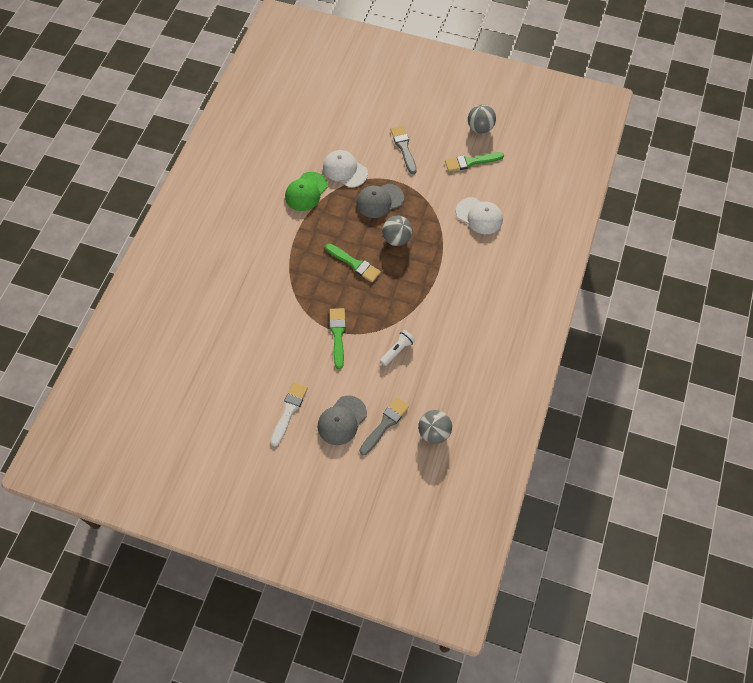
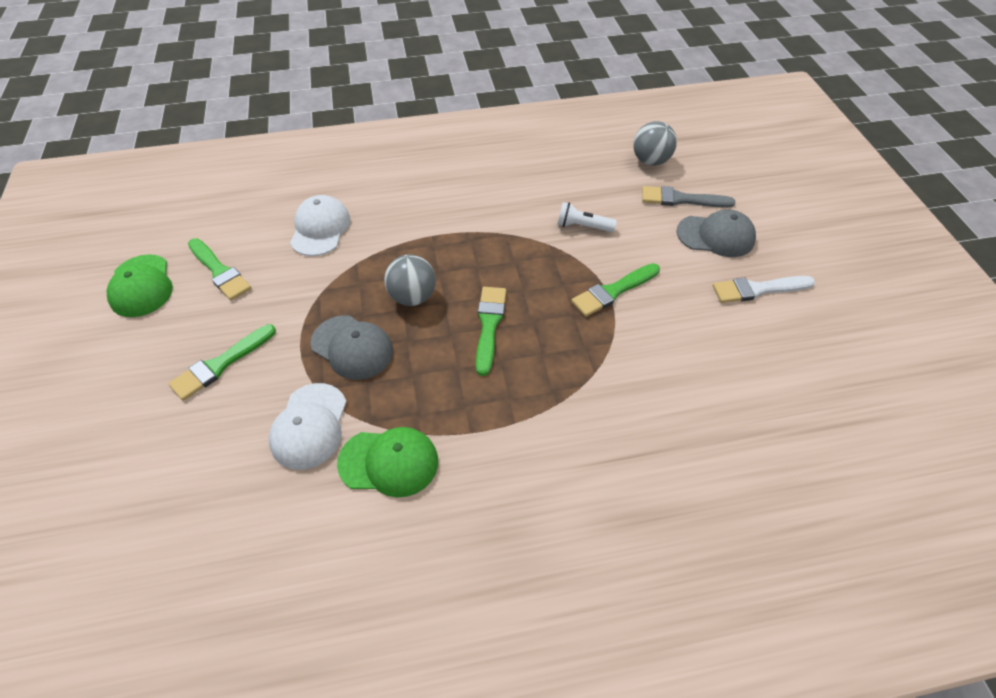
camera: 120 degrees left, 10 degrees down
grey brush [390,125,417,174] -> green brush [168,324,276,401]
grey ball [468,104,496,133] -> green cap [107,254,173,317]

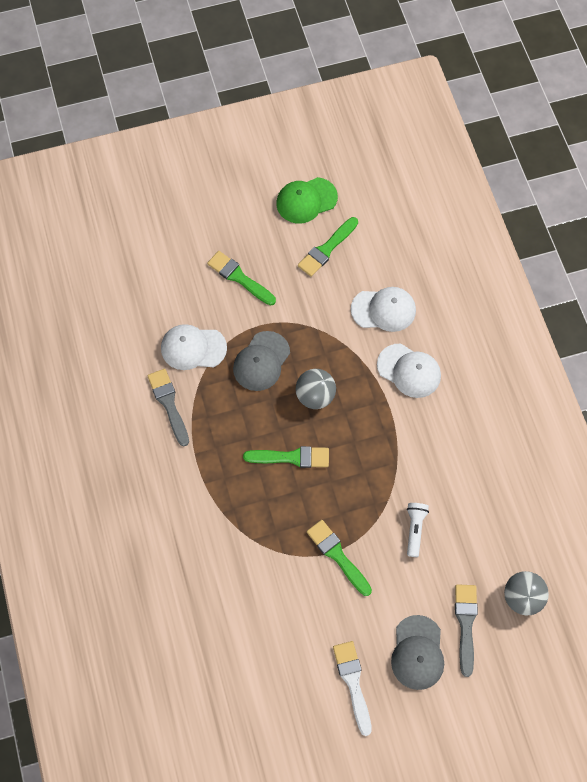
camera: 85 degrees right, 15 degrees up
green cap [337,427,438,497] -> grey brush [147,369,189,446]
none -> white cap [377,344,441,398]

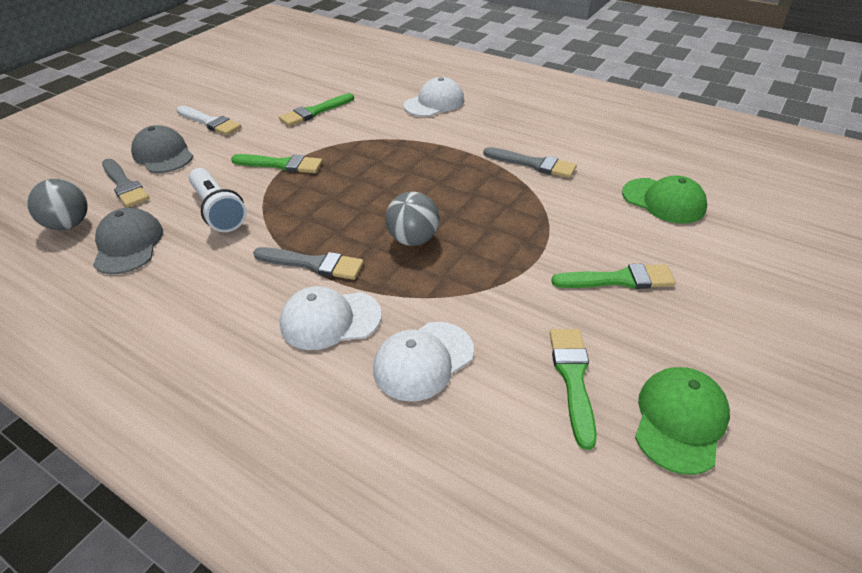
camera: 140 degrees right, 25 degrees down
white cap [161,324,227,370] -> white cap moved to [404,77,464,117]
grey cap [233,331,290,391] -> grey cap moved to [93,208,163,274]
green brush [243,446,329,468] -> green brush moved to [279,93,354,126]
white flashlight [407,503,429,557] -> white flashlight [189,168,247,232], size x1.56
none -> grey brush [253,247,364,280]
none -> green cap [622,176,707,224]

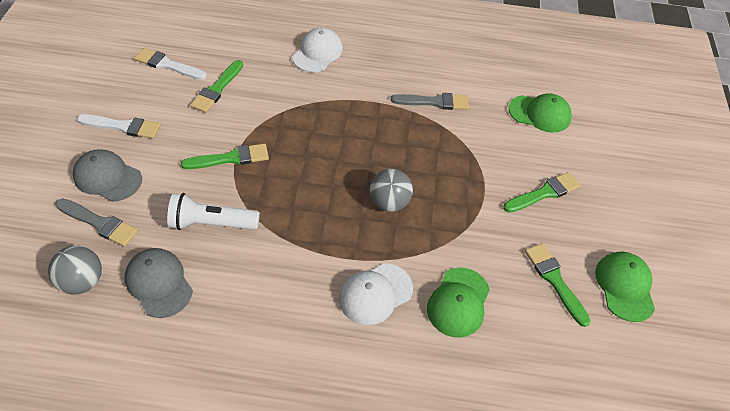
camera: 30 degrees left, 10 degrees up
white flashlight [189,168,247,232] -> white flashlight turned 150 degrees clockwise [167,193,260,230]
grey brush [253,247,364,280] -> none
white cap [373,322,474,402] -> green cap [427,268,490,338]
none -> white brush [134,48,207,80]

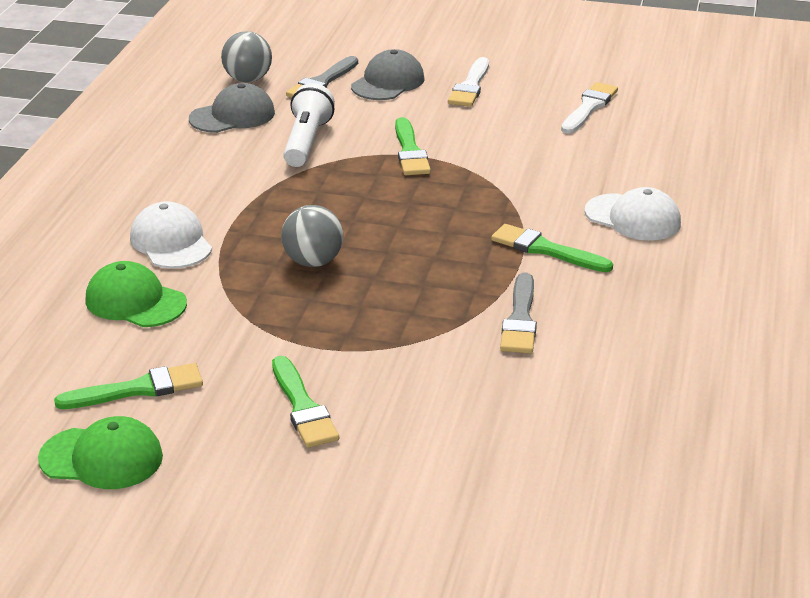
camera: 100 degrees right, 20 degrees down
green brush [190,60,243,113] -> green brush moved to [491,224,613,272]
green cap [509,93,572,133] -> none

